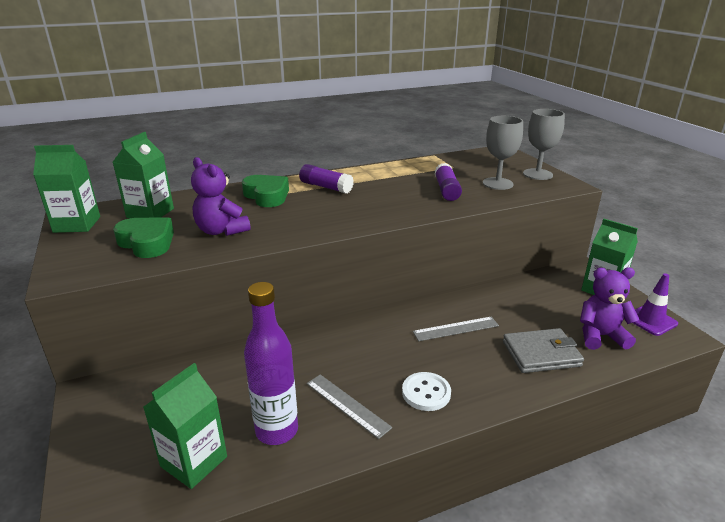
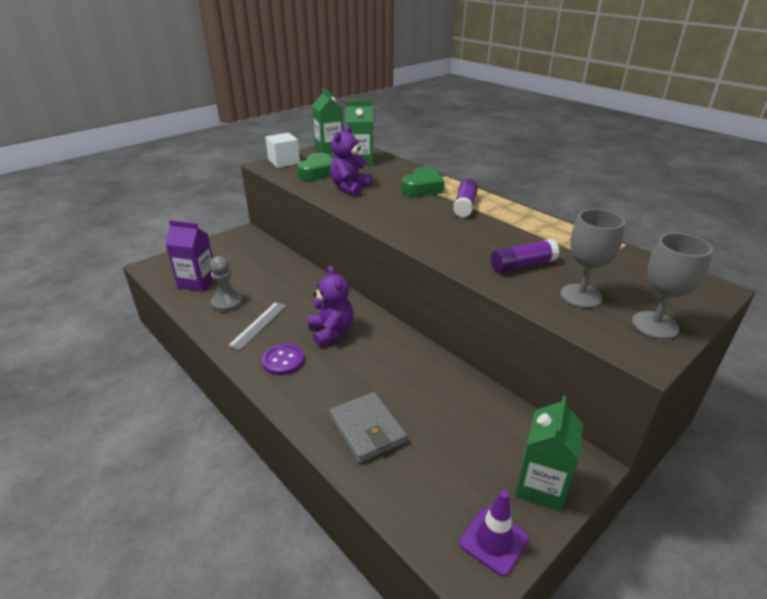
camera: 70 degrees right, 5 degrees up
green carton [143,363,227,489] -> purple carton [166,220,214,292]
purple bottle [244,282,298,445] -> grey pawn [210,256,243,312]
white button [402,372,451,411] -> purple button [262,344,304,375]
grey ruler [413,317,499,341] -> none
purple teddy bear [580,268,640,350] -> purple teddy bear moved to [308,265,354,347]
none -> white cube [265,133,300,168]

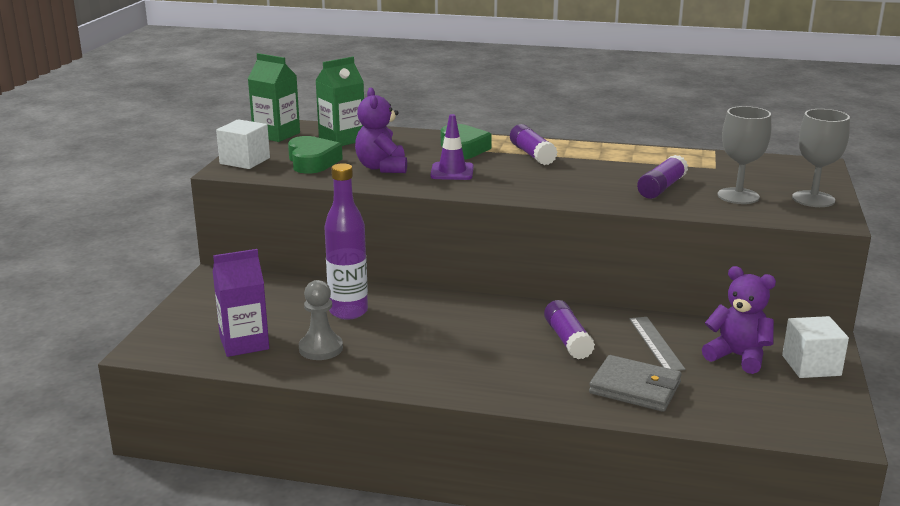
camera: 35 degrees left, 10 degrees down
grey ruler [228,302,287,350] -> grey ruler moved to [629,317,685,371]
purple button [262,344,304,375] -> none
purple teddy bear [308,265,354,347] -> purple teddy bear moved to [702,266,776,374]
purple traffic cone [459,490,529,576] -> purple traffic cone moved to [430,114,474,180]
green carton [515,395,583,511] -> white cube [782,316,849,378]
none -> purple bottle [324,163,368,320]
none -> purple glue stick [544,300,595,359]

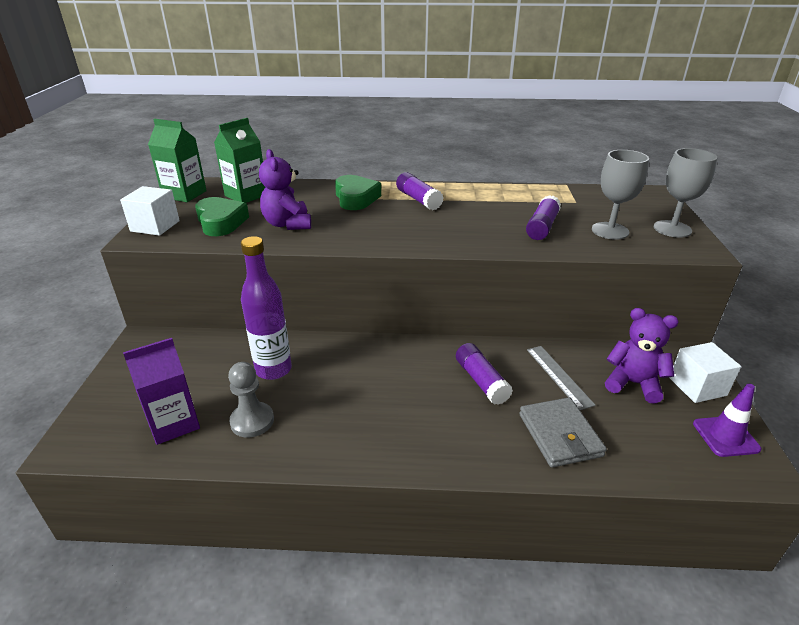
camera: 10 degrees left, 10 degrees up
purple traffic cone [430,114,474,180] -> purple traffic cone moved to [693,384,761,457]
grey wallet [589,355,682,412] -> grey wallet turned 60 degrees clockwise [519,397,607,467]

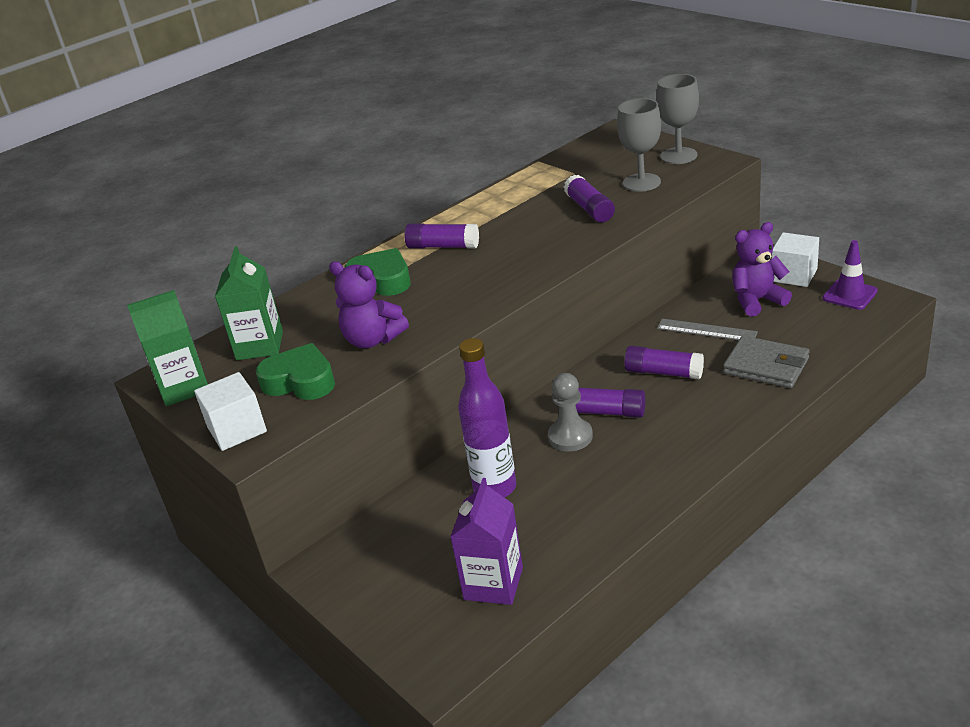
camera: 40 degrees left, 0 degrees up
grey pawn [228,362,274,438] -> grey pawn moved to [548,373,593,451]
none -> purple glue stick [576,388,646,418]

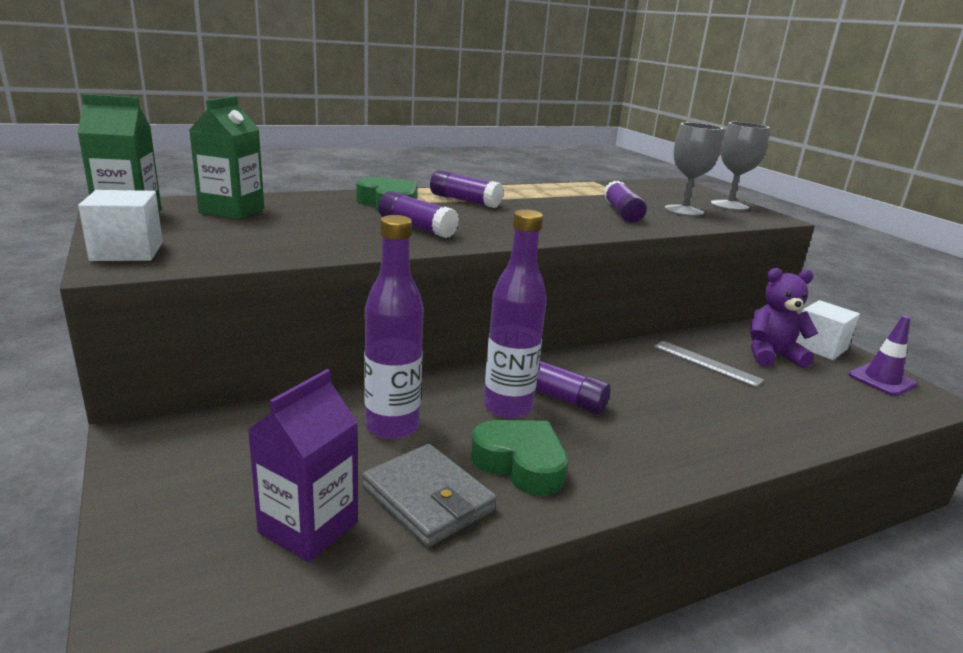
camera: 10 degrees right, 10 degrees down
green heart [256,343,335,400] -> green heart moved to [470,420,568,496]
purple teddy bear [329,262,409,348] -> none
grey pawn [548,373,593,451] -> purple bottle [484,209,547,419]
purple glue stick [624,346,704,379] -> purple glue stick moved to [378,191,459,238]
grey wallet [723,336,809,388] -> grey wallet moved to [362,444,497,547]

